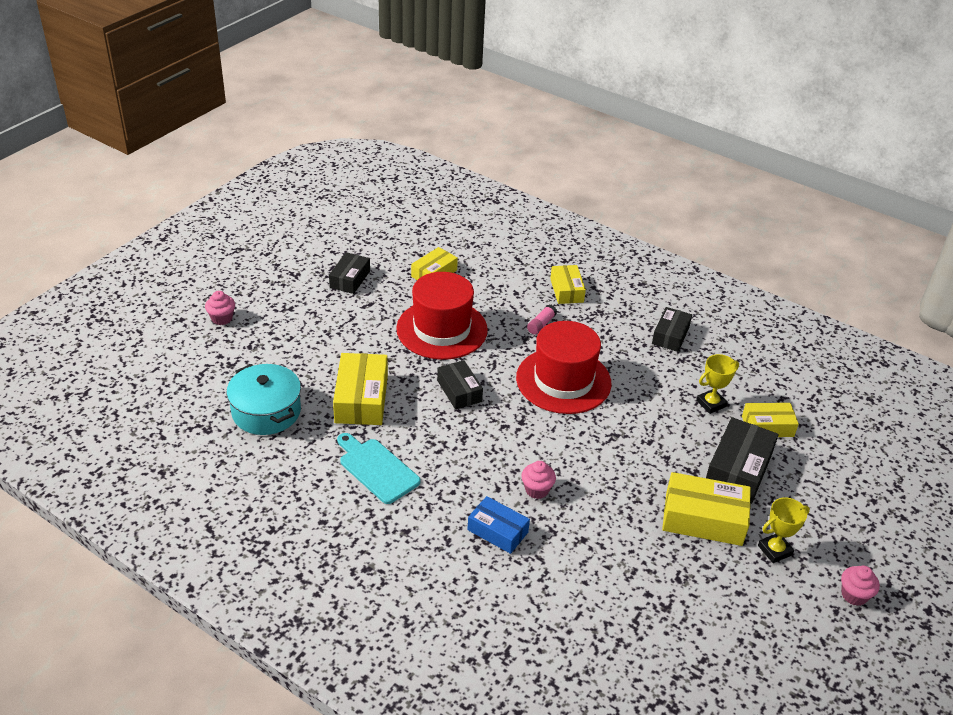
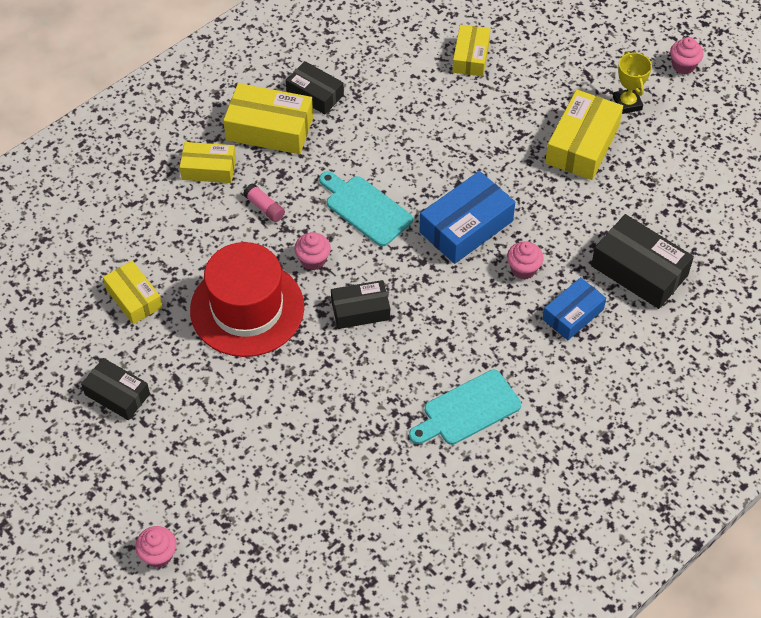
camera: 75 degrees left, 15 degrees up
turquoise pot [227,364,301,435] -> none
yellow box [333,353,388,425] -> yellow box moved to [223,83,313,154]
red hat [516,321,612,414] -> turquoise cutting board [319,171,413,246]
yellow trophy [696,354,739,414] -> none
black box [706,417,779,504] -> black box moved to [591,214,694,309]
none -> pink cupcake [294,232,331,270]
none -> blue box [419,171,515,264]

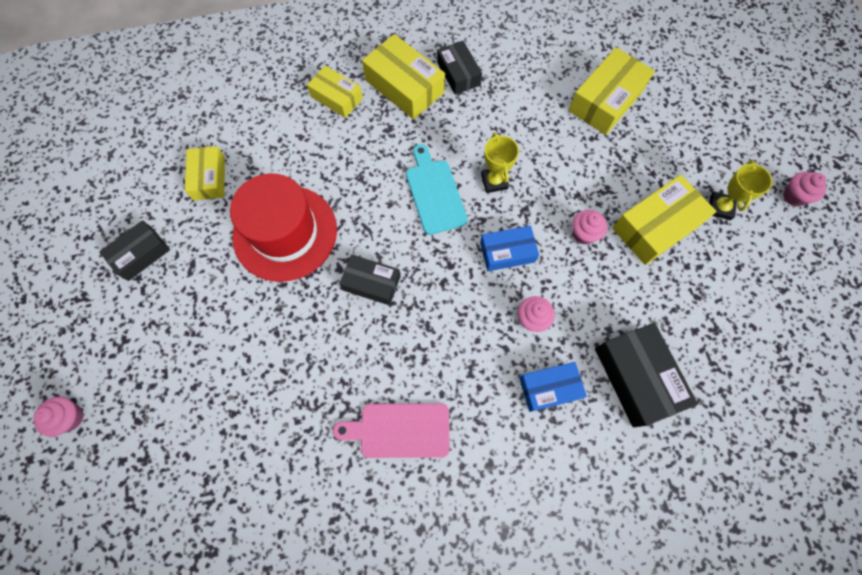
camera: 30 degrees right, 15 degrees up
black box [81,358,150,420] -> black box turned 75 degrees clockwise [99,220,170,281]
pink glue stick [243,183,285,222] -> none
pink cupcake [294,232,331,270] -> pink cupcake moved to [572,210,607,245]
turquoise cutting board [409,370,521,445] -> pink cutting board [333,403,450,458]
blue box [419,171,515,264] -> blue box [480,226,539,271], size x0.64
yellow box [453,25,491,76] -> yellow box [568,47,655,135], size x1.56
none -> yellow trophy [481,132,519,193]

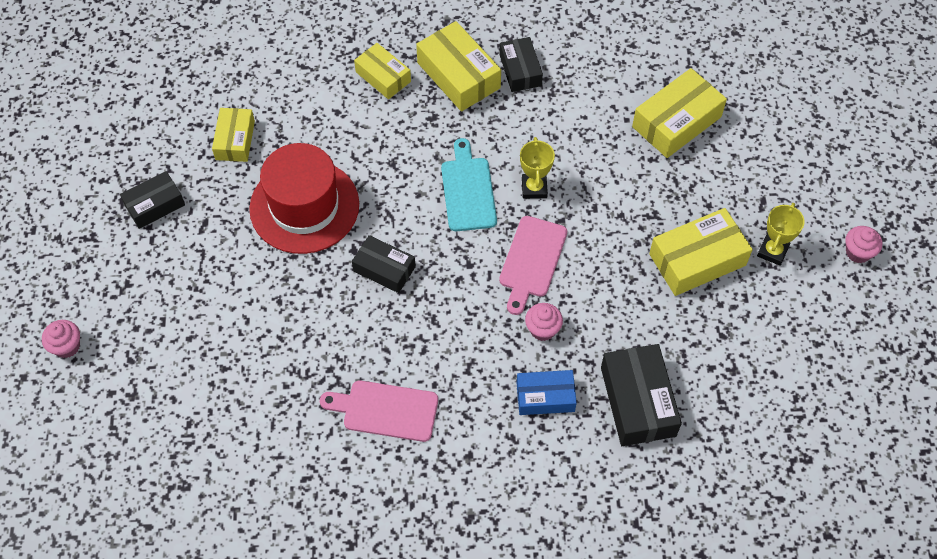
camera: 10 degrees right, 10 degrees down
blue box [480,226,539,271] -> pink cutting board [499,216,567,315]
pink cupcake [572,210,607,245] -> none

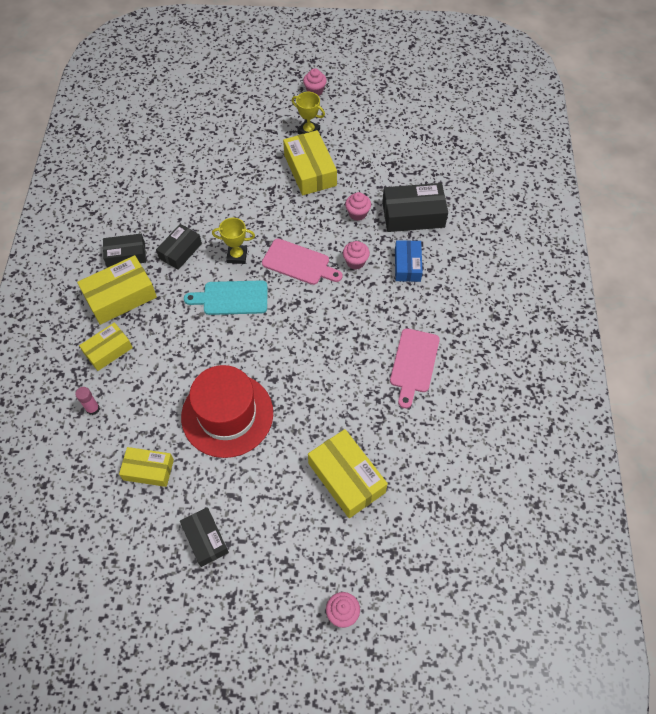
camera: 85 degrees left, 0 degrees up
black box [352,235,416,293] -> black box moved to [156,224,202,270]
yellow box [632,68,727,158] -> yellow box moved to [308,429,388,518]
none -> pink glue stick [75,387,100,415]
none -> pink cupcake [345,192,371,221]

